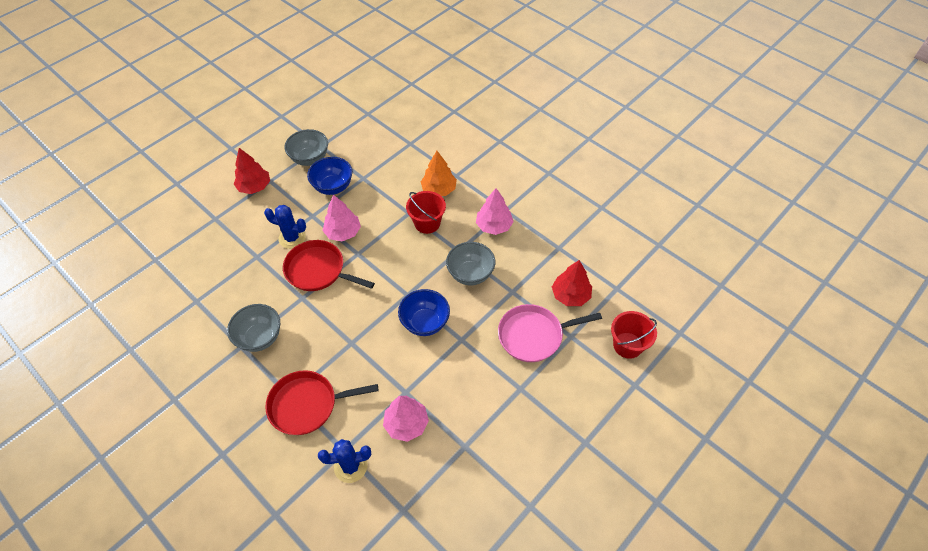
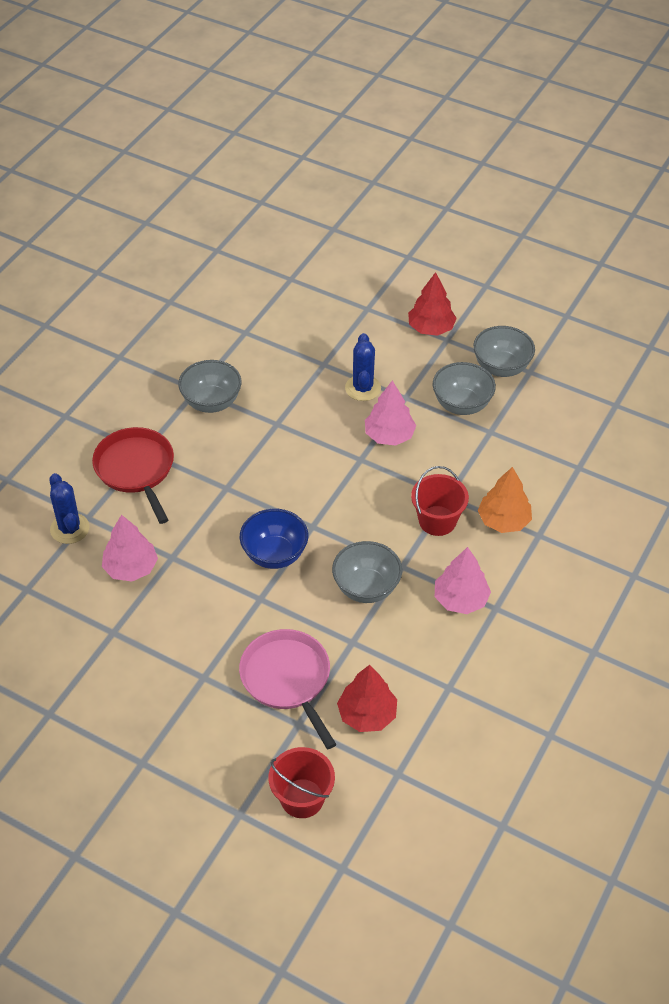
camera: 75 degrees right, 5 degrees down
red pan [283,240,375,291] -> none
blue bowl [307,157,352,195] -> grey bowl [433,362,496,415]

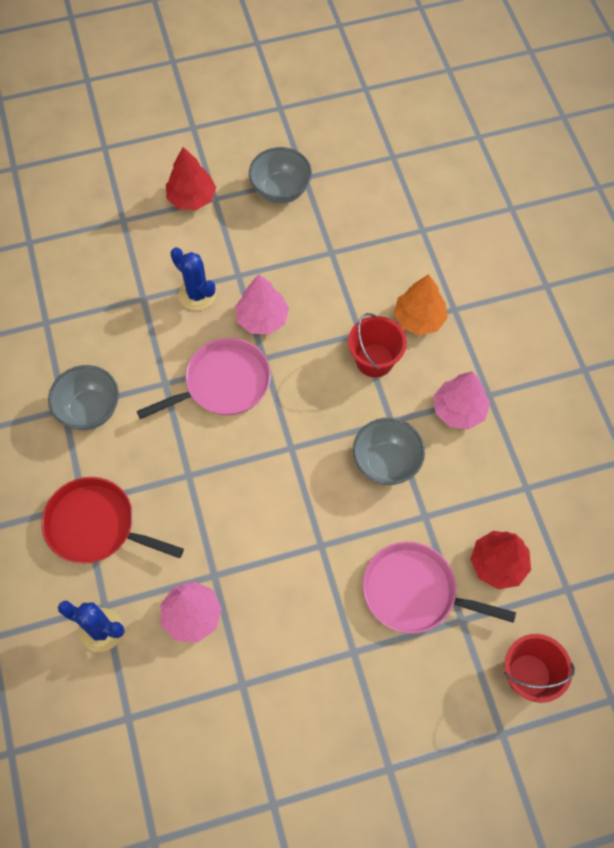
camera: 45 degrees left, 15 degrees up
blue bowl [240,509,308,569] -> none
grey bowl [433,362,496,415] -> none
none -> pink pan [137,338,271,419]

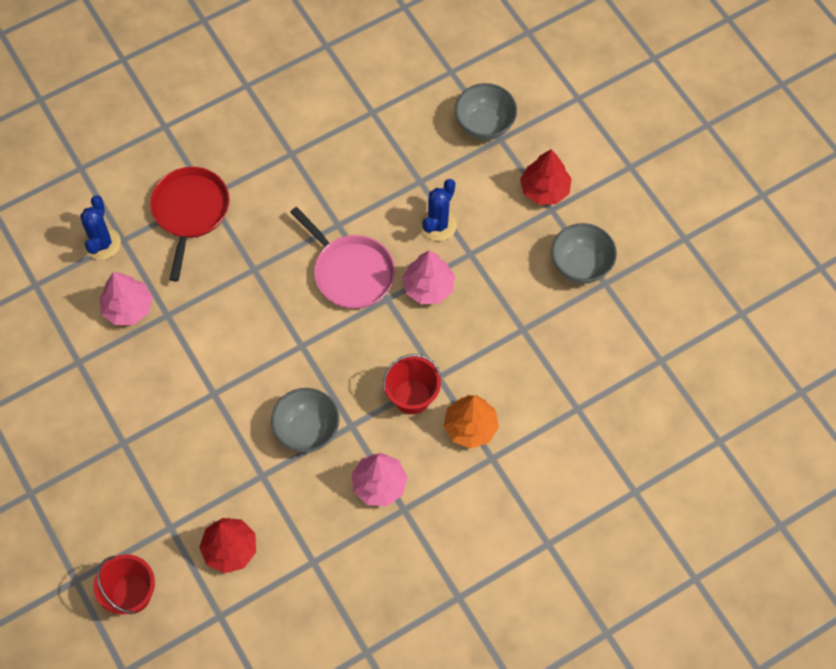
camera: 75 degrees right, 0 degrees up
grey bowl [48,365,119,430] -> grey bowl moved to [455,83,517,140]
pink pan [363,542,516,633] -> none

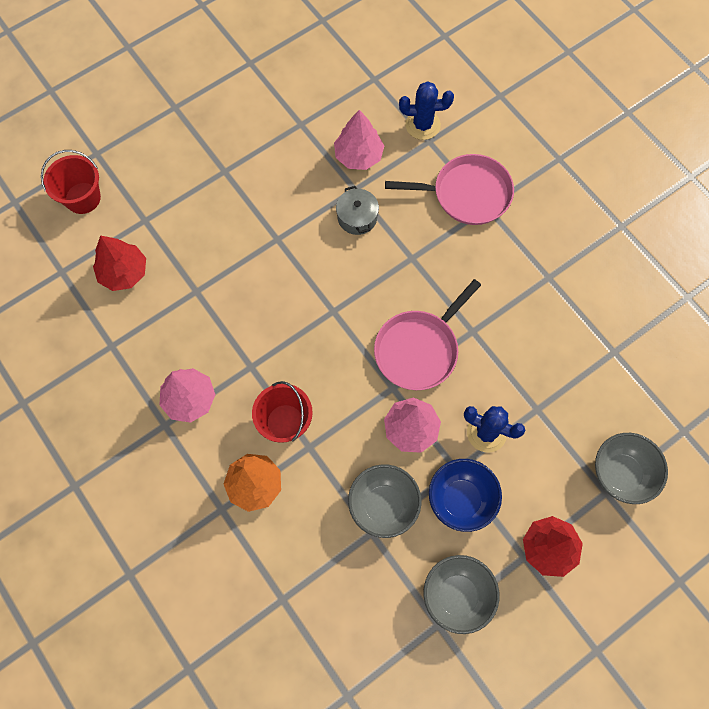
camera: 85 degrees right, 5 degrees up
red pan [150,167,230,281] -> pink pan [385,154,514,225]
grey bowl [271,388,340,453] -> grey bowl moved to [348,464,421,538]
none -> grey pot [336,186,379,235]
none -> blue bowl [429,459,502,532]

